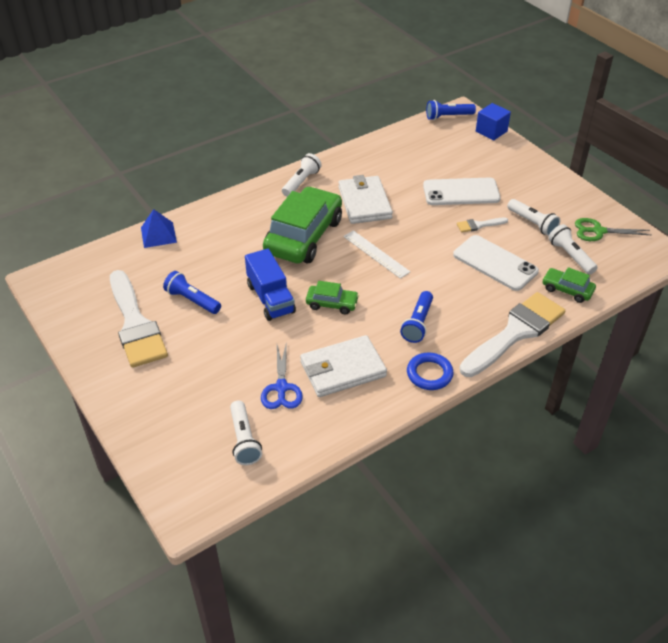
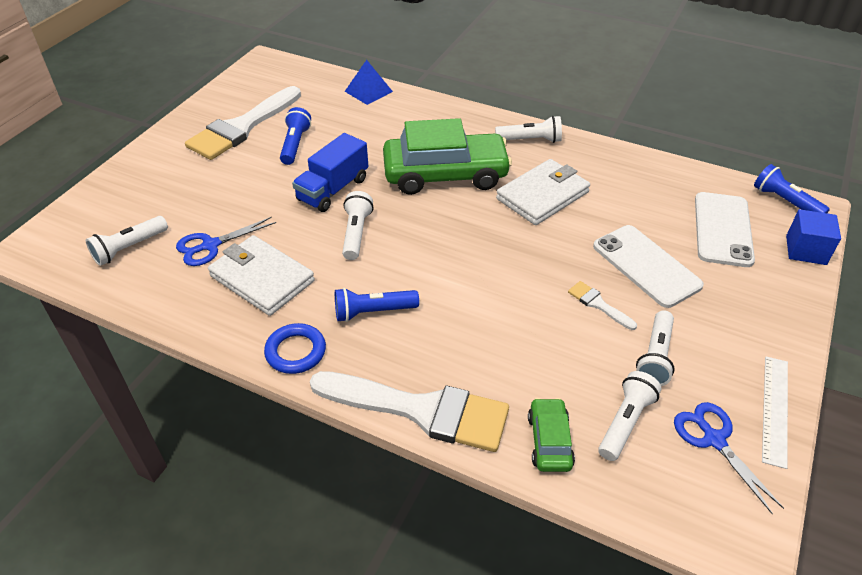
camera: 60 degrees right, 0 degrees up
green car [306,281,359,314] -> white flashlight [342,191,374,260]
white ruler [343,230,410,279] -> white ruler moved to [762,356,788,469]
white phone [453,235,539,291] -> white phone moved to [695,192,755,267]
green scissors [575,218,651,241] -> blue scissors [674,402,784,514]

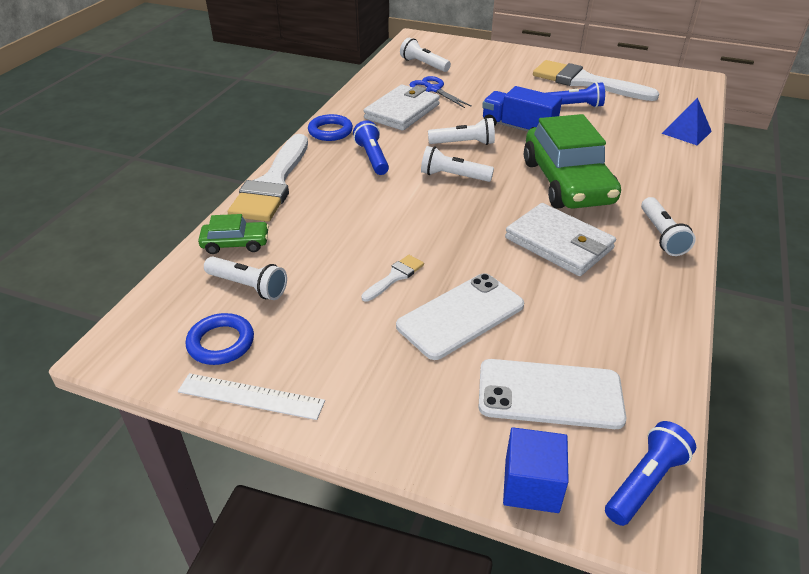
camera: 85 degrees right, 5 degrees down
white flashlight [636,310,675,386] -> white flashlight moved to [421,146,494,182]
blue scissors [674,402,784,514] -> blue ring [185,313,254,365]

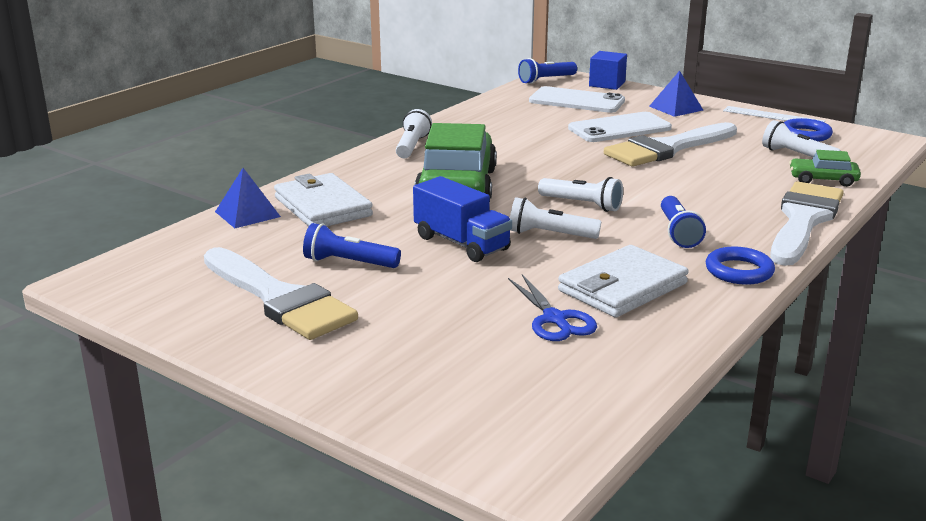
camera: 165 degrees left, 15 degrees down
white brush [361,255,424,302] -> white brush [604,122,737,167], size x2.33
white flashlight [400,38,451,72] -> none
white wallet [505,203,616,276] -> white wallet moved to [274,173,373,226]
none -> blue pyramid [649,71,703,117]

